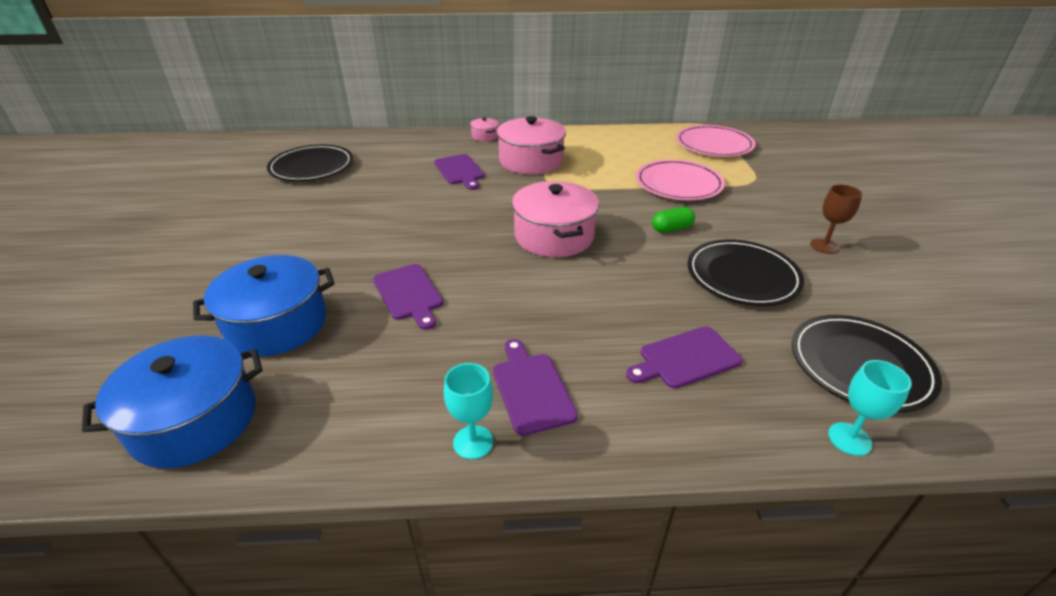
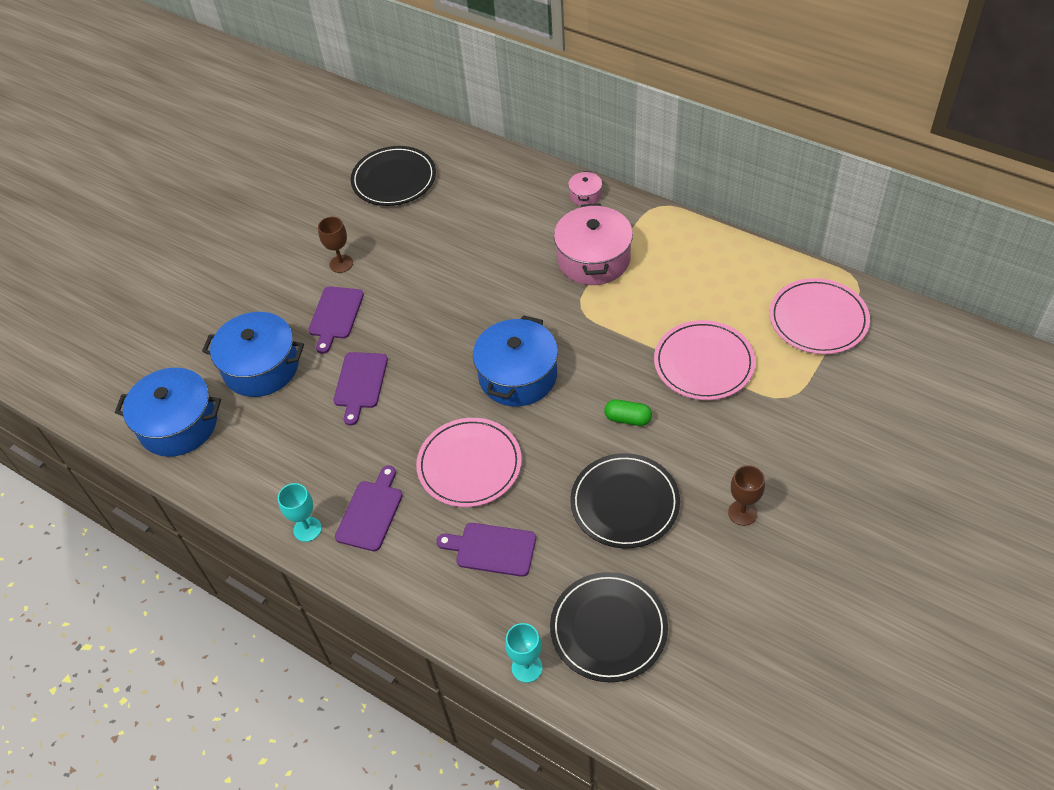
camera: 40 degrees right, 15 degrees up
purple cutting board [434,154,485,190] -> purple cutting board moved to [308,286,364,354]
pink pot [512,181,599,257] -> blue pot [473,315,558,406]
none -> brown goblet [318,217,353,273]
none -> pink plate [416,418,522,507]

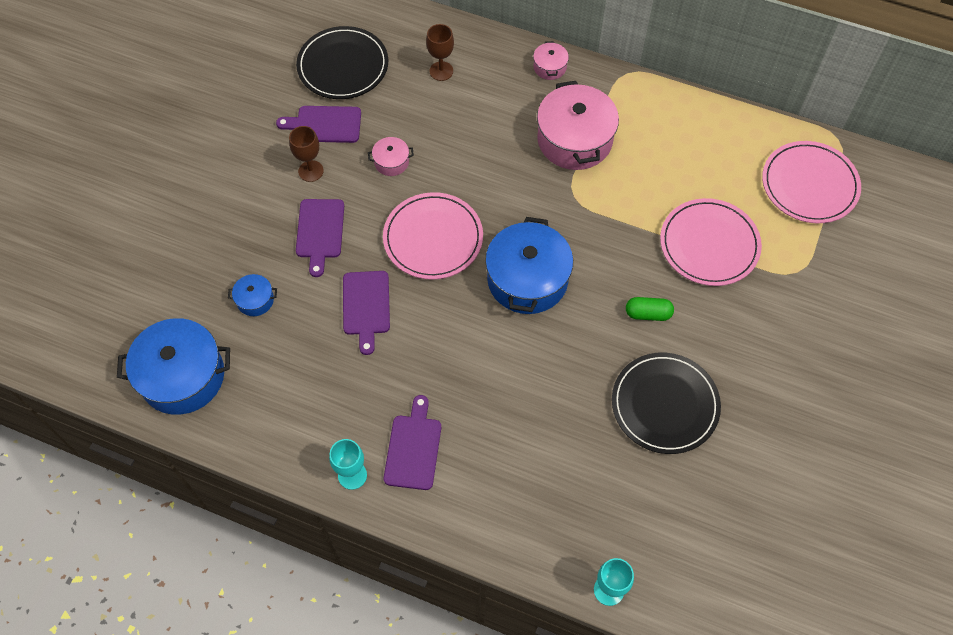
camera: 15 degrees left, 10 degrees up
blue pot [202,312,304,397] -> blue pot [228,274,277,316], size x0.46
pink plate [416,418,522,507] -> pink plate moved to [383,192,483,279]
purple cutting board [437,523,536,577] -> purple cutting board moved to [276,106,361,143]
black plate [550,572,668,682] -> none
brown goblet [728,465,765,526] -> brown goblet moved to [426,24,454,81]
none -> pink pot [368,137,414,176]

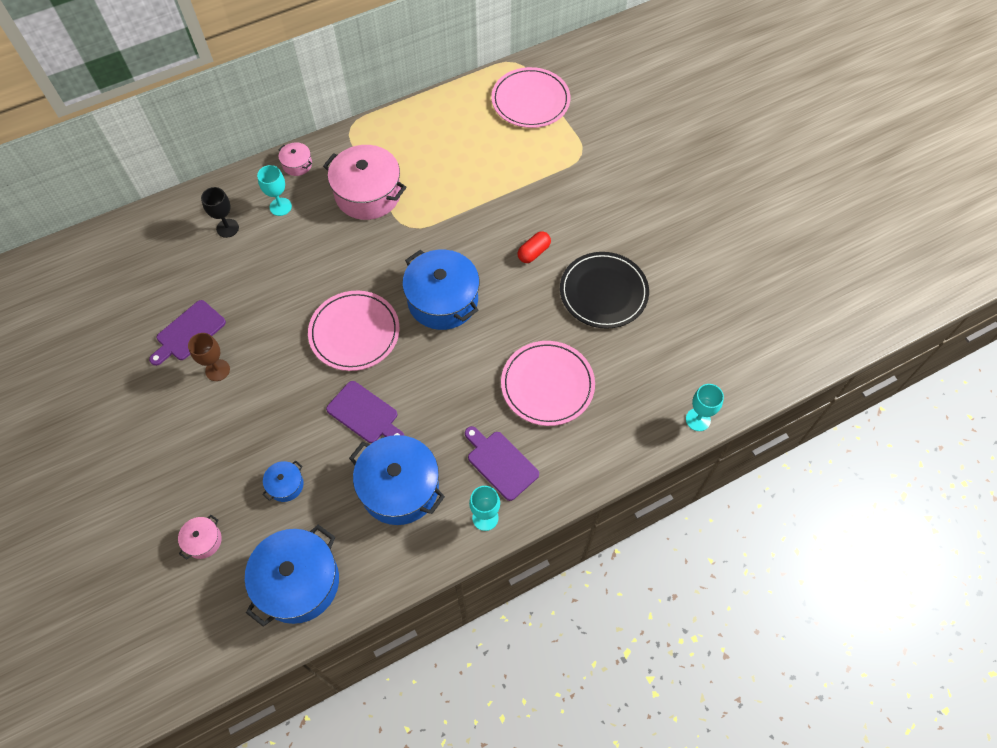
camera: 50 degrees left, 0 degrees up
black plate [296,26,388,99] -> none
purple cutting board [296,199,344,277] -> none
pink pot [368,137,414,176] -> pink pot moved to [178,515,222,560]
brown goblet [426,24,454,81] -> black goblet [201,187,239,238]
green capsule [626,297,674,321] -> red capsule [518,231,551,263]
pink plate [660,198,762,286] -> pink plate moved to [501,341,595,426]
none -> turquoise goblet [257,165,292,216]
none -> blue pot [349,435,445,525]

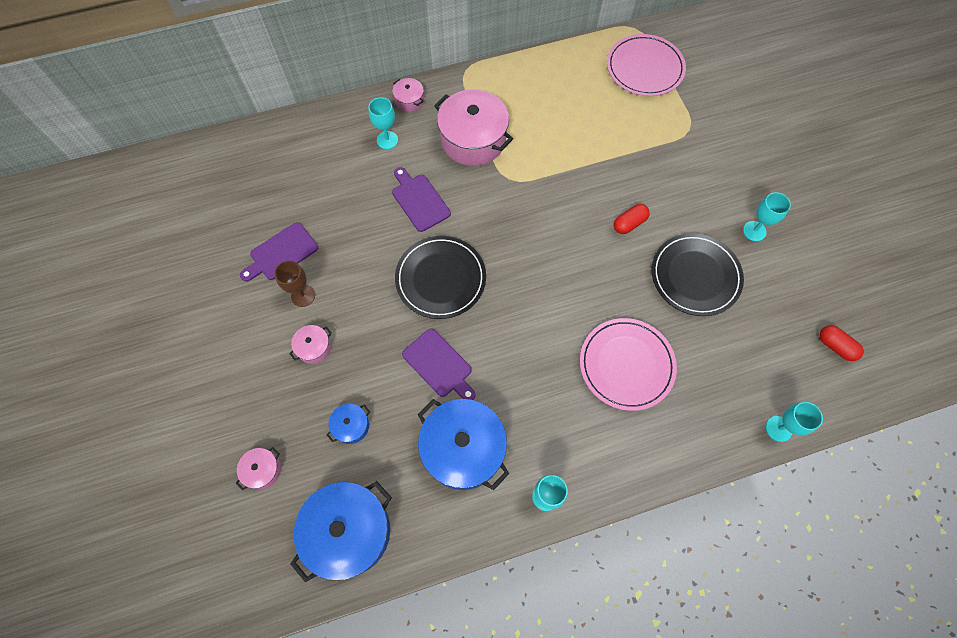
camera: 10 degrees right, 5 degrees up
black goblet [201,187,239,238] -> none
pink plate [308,291,400,371] -> black plate [395,236,486,319]
blue pot [402,250,479,330] -> none
purple cutting board [465,426,539,501] -> purple cutting board moved to [392,167,451,232]
none -> pink pot [289,325,332,364]
none -> turquoise goblet [743,192,791,241]
none -> red capsule [819,325,864,361]

